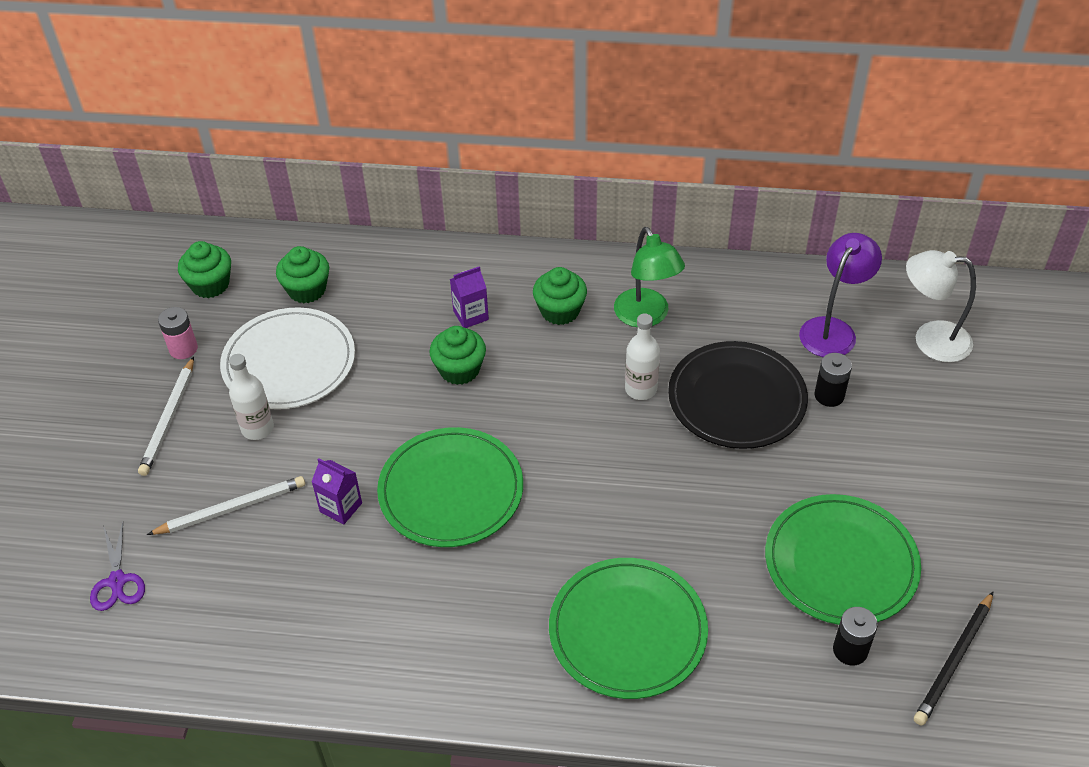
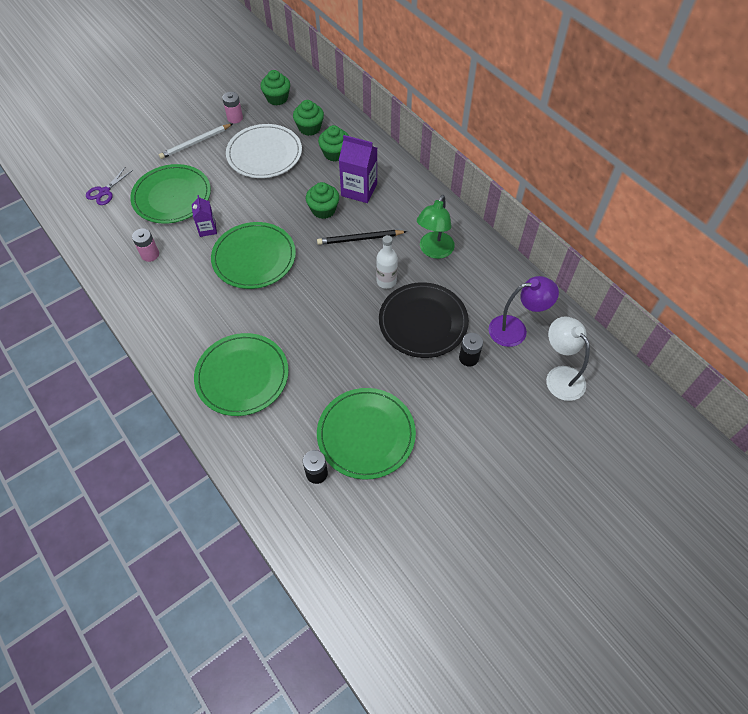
camera: 45 degrees right, 10 degrees up
white pencil [147,476,305,535] -> green plate [130,164,211,224]
white bottle [229,354,274,440] -> none
purple carton [450,266,489,328] -> purple carton [339,135,377,203], size x1.72
green cupcake [533,267,587,325] -> green cupcake moved to [318,125,349,162]
black pencil [914,591,994,726] -> black pencil moved to [317,230,407,245]
none -> pink battery [132,228,159,262]

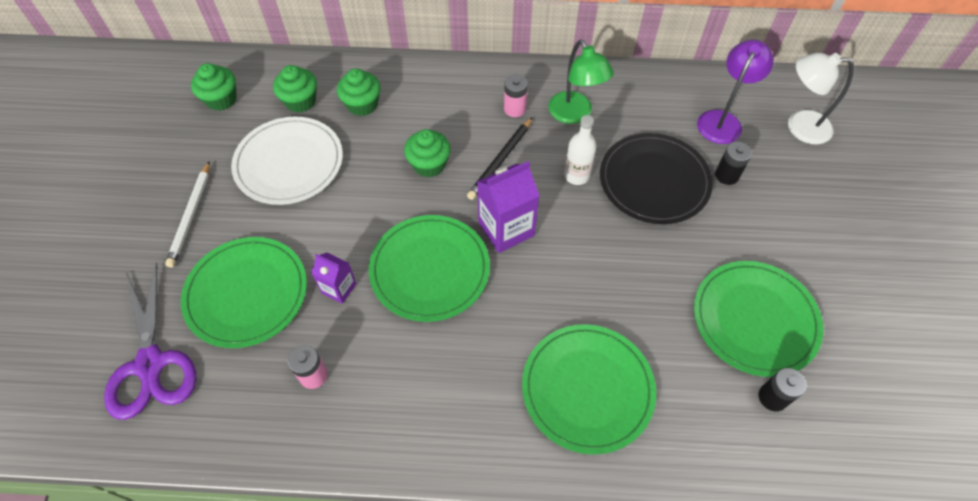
camera: 50 degrees left, 0 degrees up
purple scissors [86,168,133,205] -> purple scissors [104,263,197,420], size x1.90
pink battery [222,92,243,123] -> pink battery moved to [504,75,528,117]
purple carton [339,135,377,203] -> purple carton moved to [477,161,540,253]

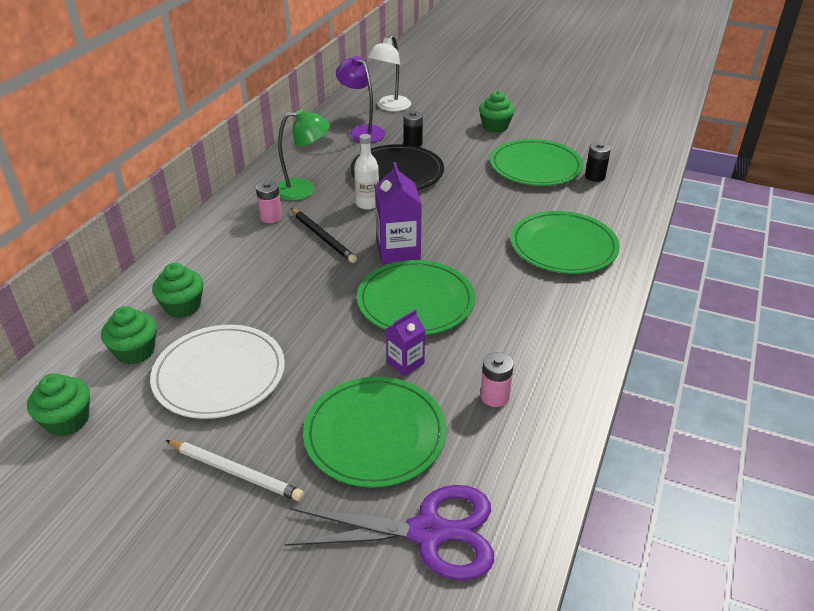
camera: 70 degrees left, 20 degrees down
green cupcake [404,129,451,177] -> green cupcake moved to [479,91,515,133]

